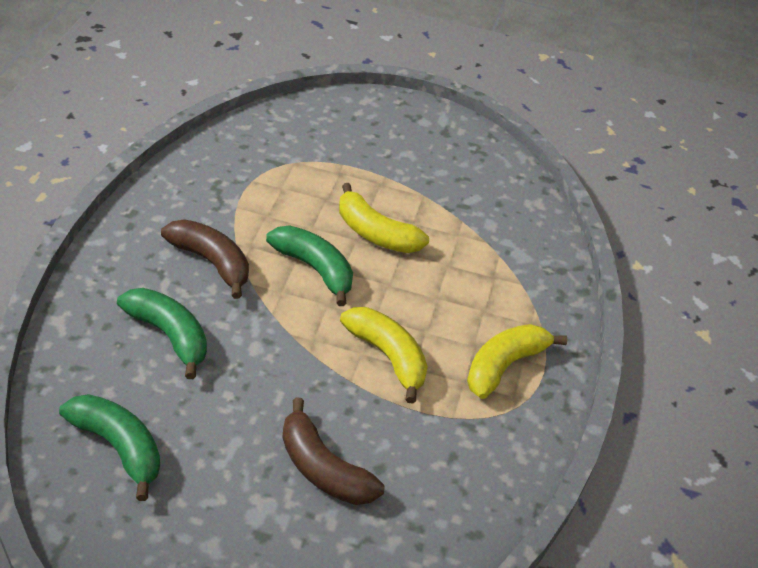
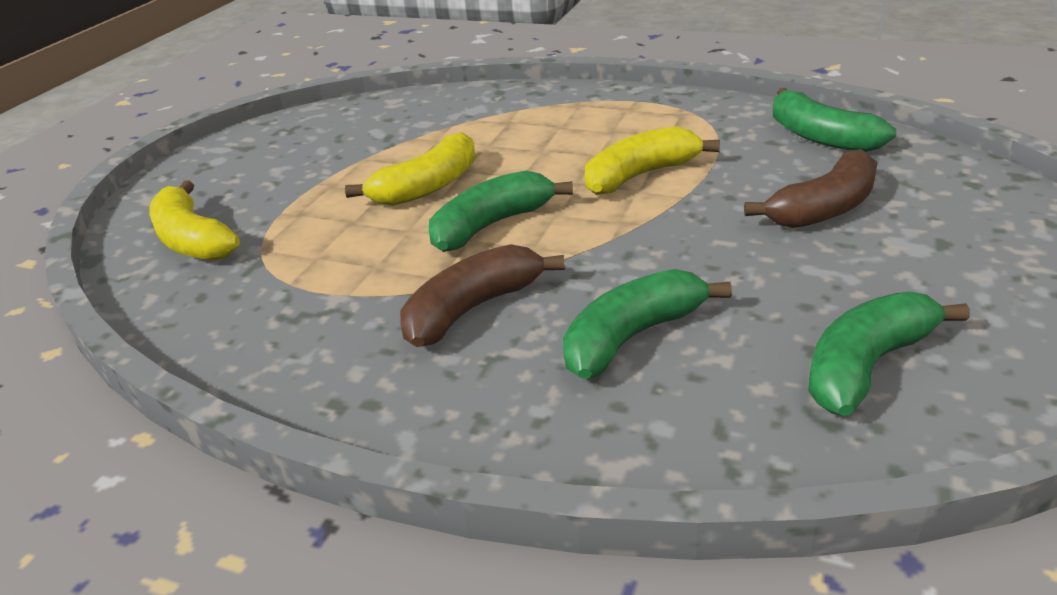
camera: 75 degrees left, 10 degrees down
yellow banana [467,324,568,399] -> yellow banana moved to [149,180,240,261]
none -> green banana [773,88,896,152]

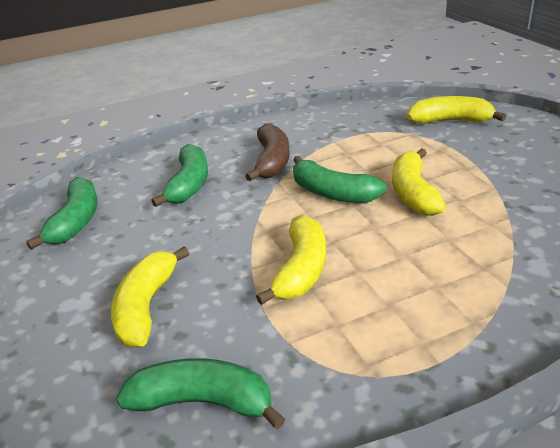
camera: 135 degrees right, 0 degrees up
green banana [429,170,573,252] -> green banana turned 120 degrees clockwise [293,156,387,203]
brown banana [744,149,877,228] -> yellow banana [111,246,189,347]

